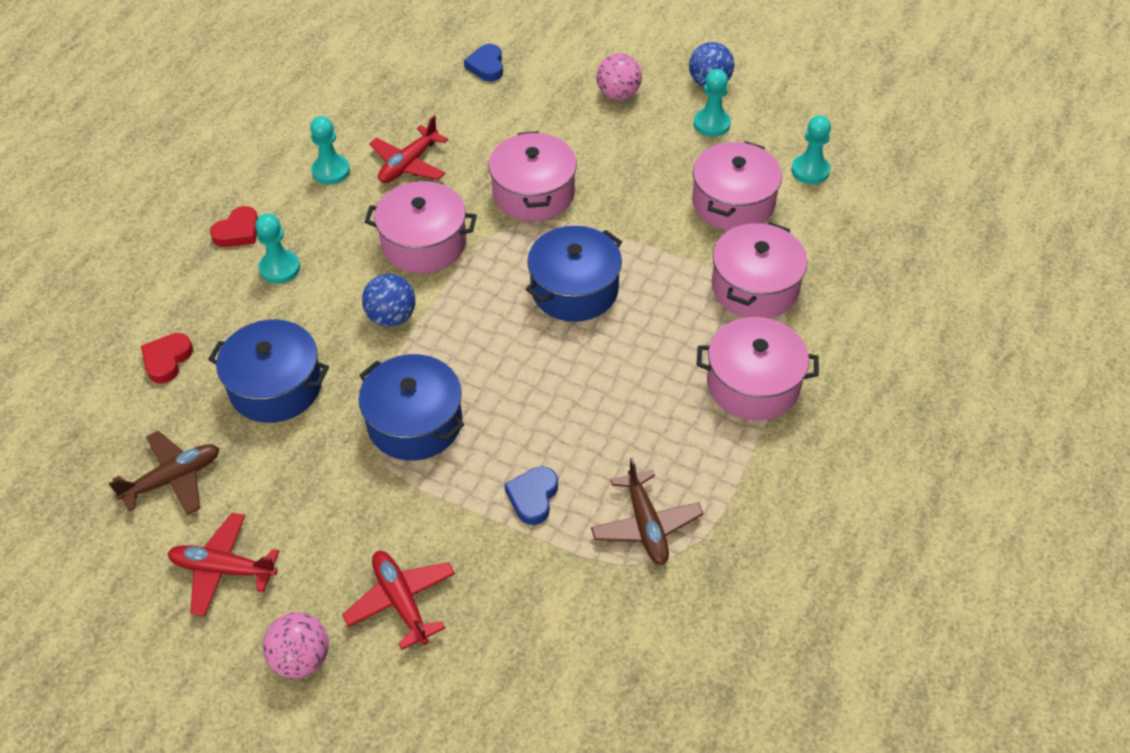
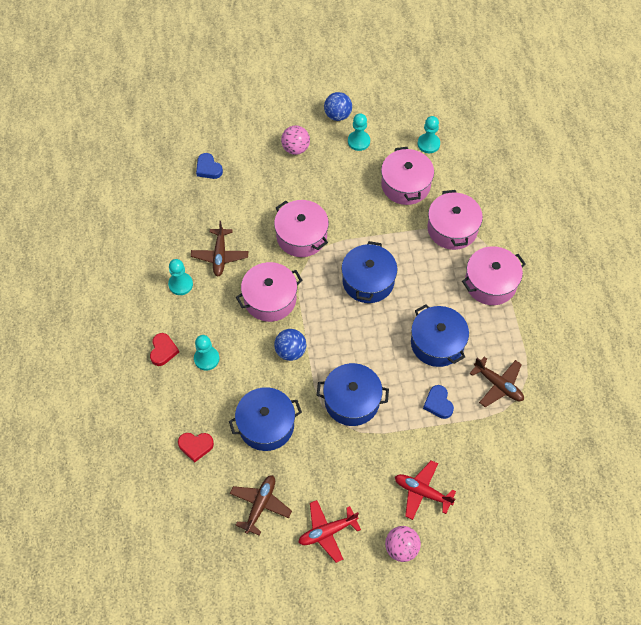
camera: 35 degrees left, 10 degrees up
red heart [141,333,193,384] -> red heart turned 75 degrees counterclockwise [178,433,214,463]
red plane [369,115,448,183] -> brown plane [191,221,248,276]
none -> blue pot [411,304,469,367]

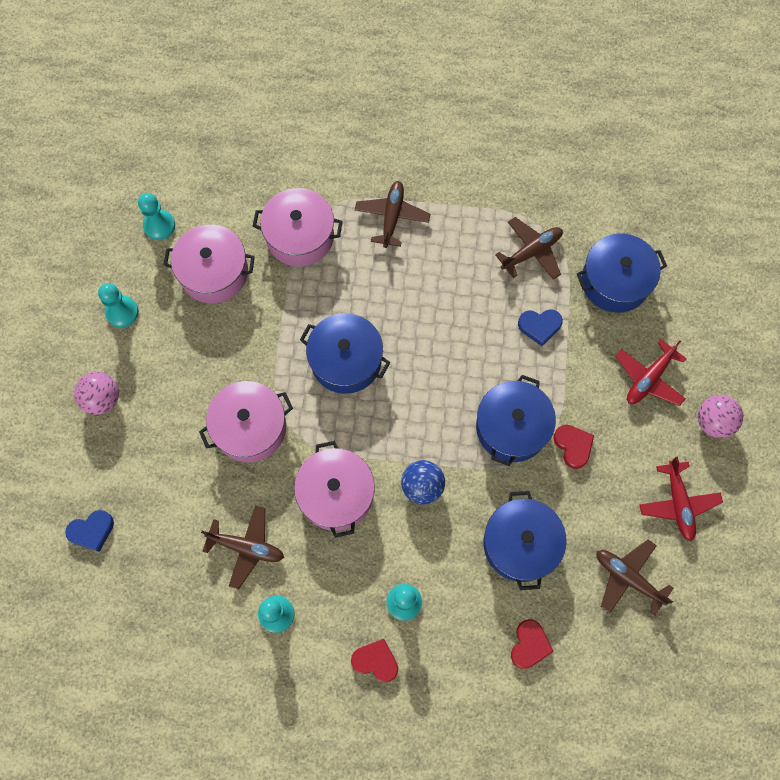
camera: 75 degrees left, 10 degrees up
blue ball [324,92,352,121] -> none
blue pot [411,304,469,367] -> blue pot moved to [577,234,667,312]
pink pot [462,246,526,305] -> brown plane [355,181,430,248]
none -> red heart [553,425,594,469]

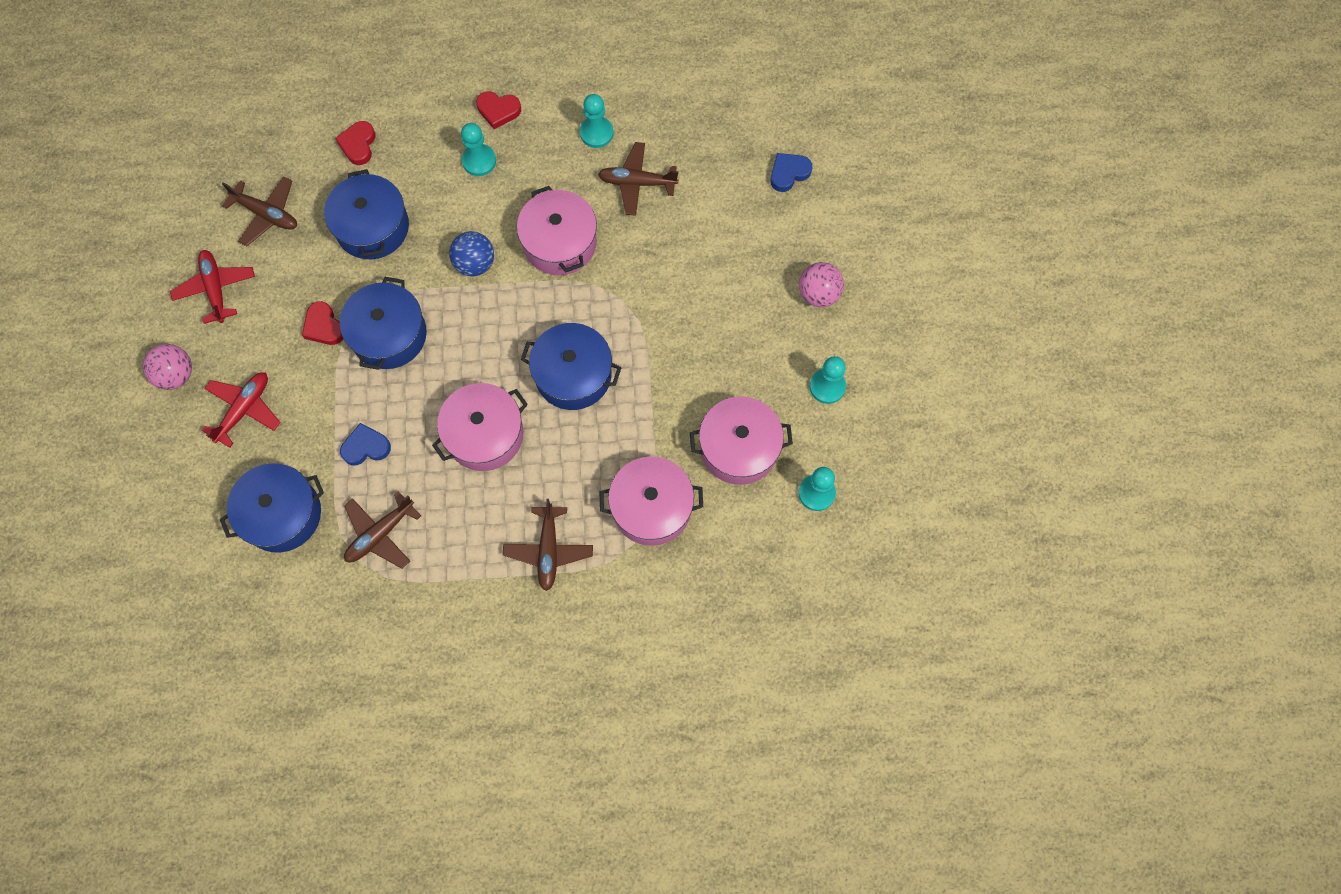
camera: 170 degrees right, 0 degrees up
pink pot [199,381,293,463] -> pink pot moved to [432,383,528,471]

